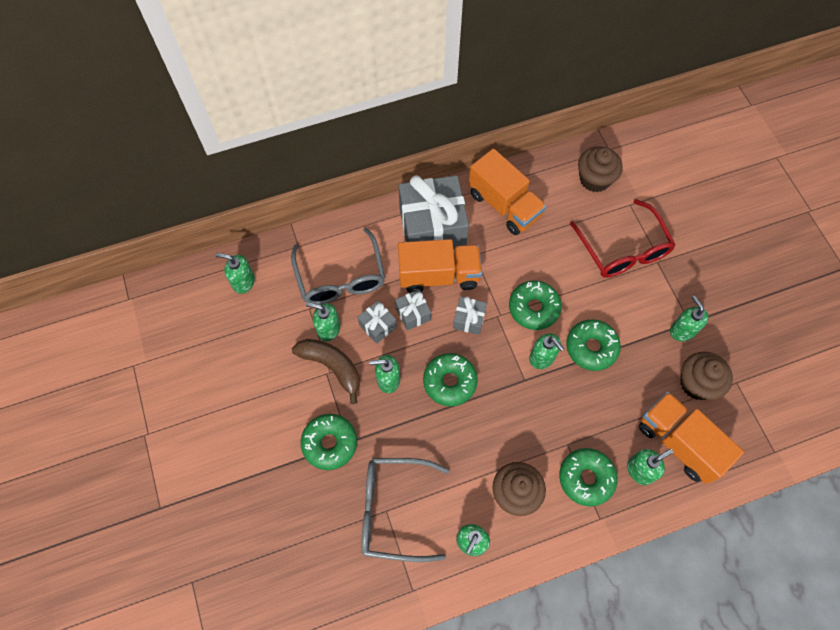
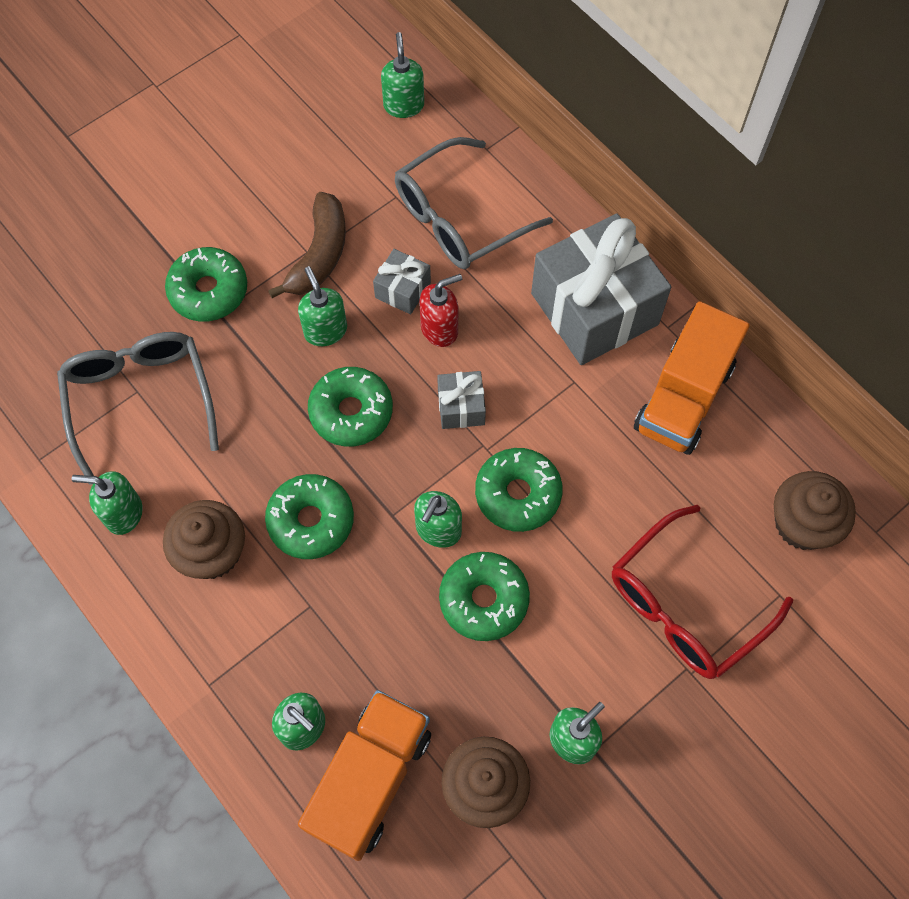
camera: 70 degrees right, 0 degrees up
green soap dispenser [306,302,340,342] -> none
grey gift [395,290,431,330] -> red soap dispenser [419,274,462,347]
orange truck [398,239,482,293] -> none
green donut [559,448,618,507] -> green donut moved to [265,474,354,559]

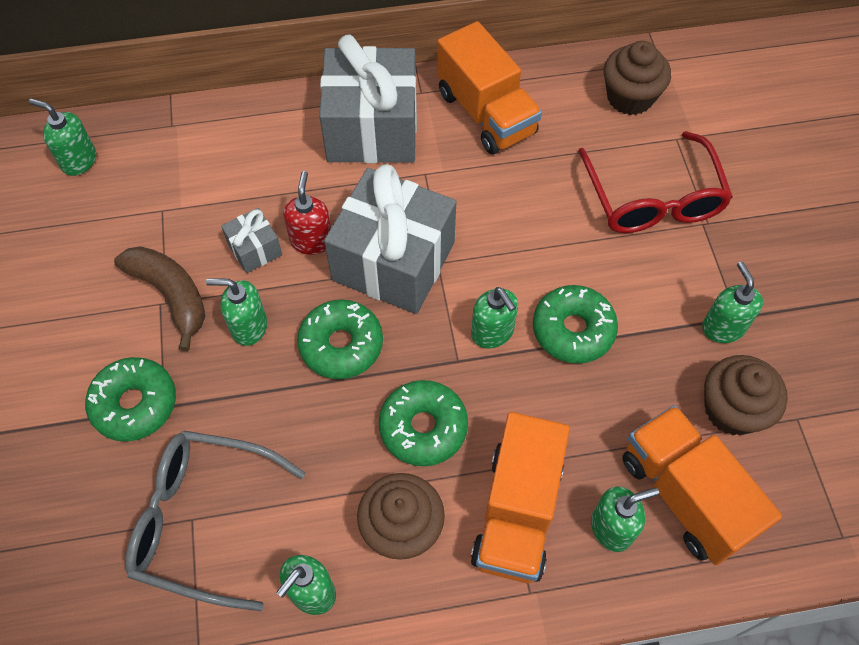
camera: 60 degrees left, 5 degrees down
grey glasses [395,137,553,269] -> none
grey gift [437,371,486,429] -> grey gift [324,164,456,314], size x2.24
green donut [475,448,563,532] -> none
none -> orange truck [471,412,570,583]

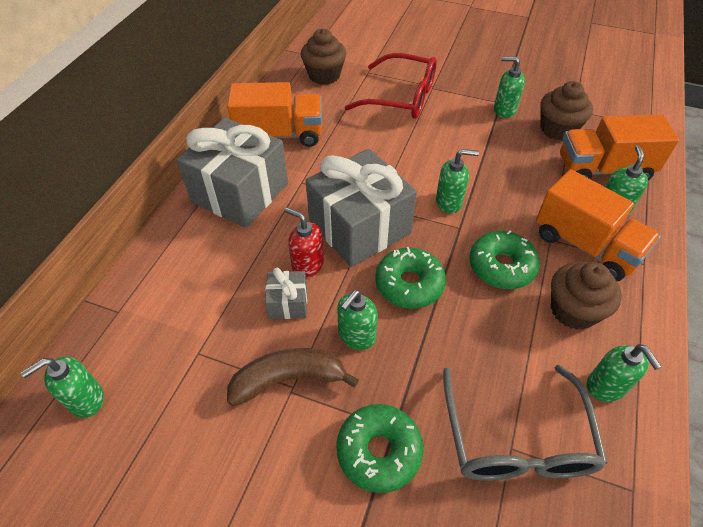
camera: 60 degrees left, 10 degrees down
grey glasses [125,431,305,611] -> grey glasses turned 45 degrees counterclockwise [443,365,608,480]
green donut [533,285,618,364] -> none

